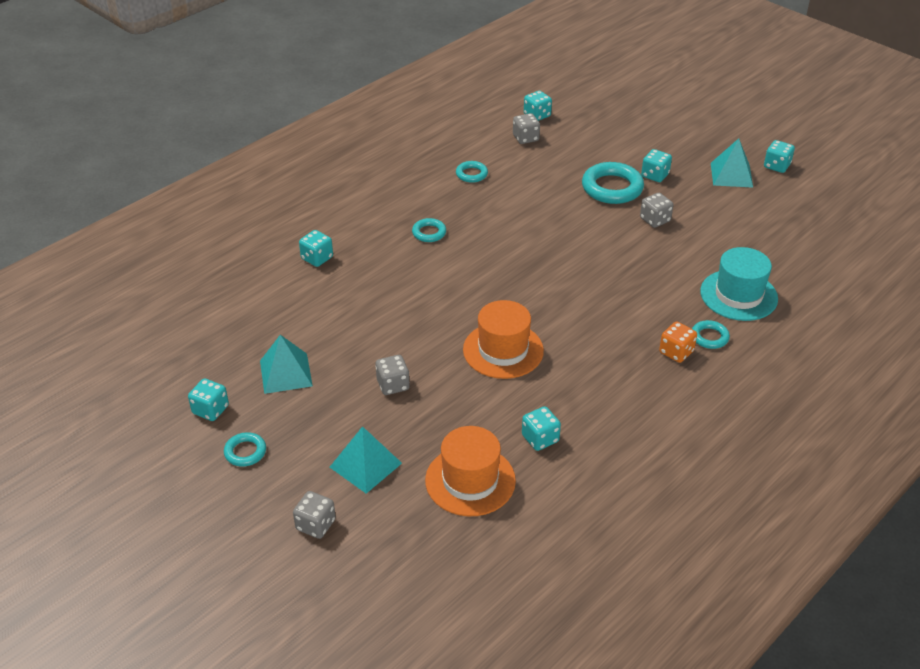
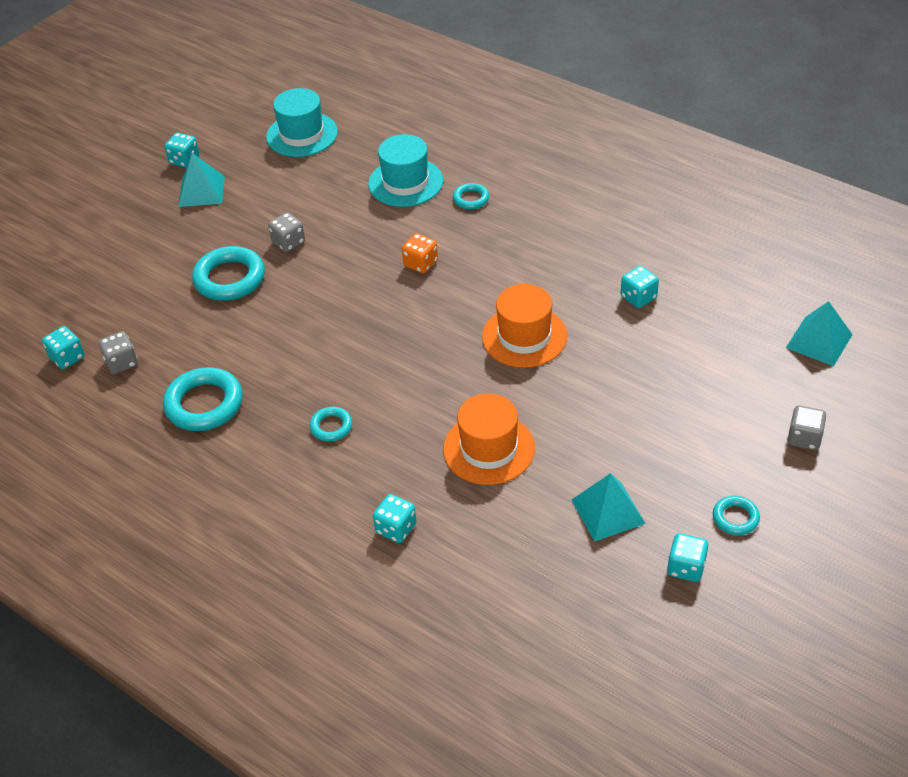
camera: 95 degrees left, 5 degrees up
turquoise pyramid [330,426,402,494] -> turquoise pyramid moved to [786,301,853,366]
grey dice [375,355,410,395] -> none
orange hat [425,426,516,516] -> orange hat moved to [443,393,535,485]
turquoise ring [456,161,488,183] -> turquoise ring [163,367,243,431], size x1.89
turquoise dice [641,149,672,182] -> none
orange dice [659,322,697,363] -> orange dice moved to [402,233,438,274]
none -> turquoise hat [266,88,338,157]

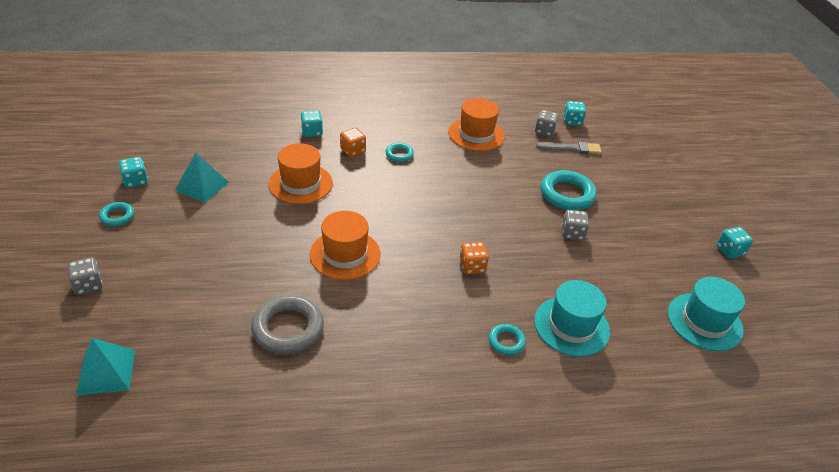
camera: 130 degrees right, 5 degrees down
turquoise ring [163,367,243,431] -> orange hat [449,98,505,151]
turquoise pyramid [178,153,225,207] -> none
turquoise dice [621,266,659,308] -> grey ring [251,295,324,354]
none -> orange dice [340,128,366,157]
none -> grey brush [536,142,602,154]

